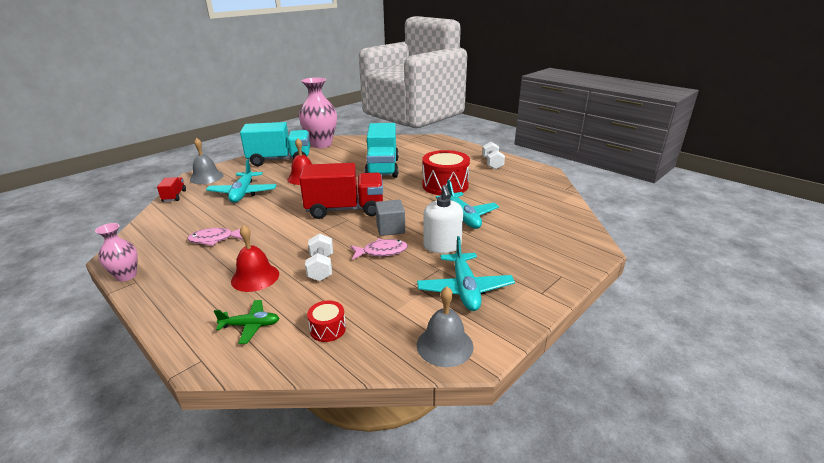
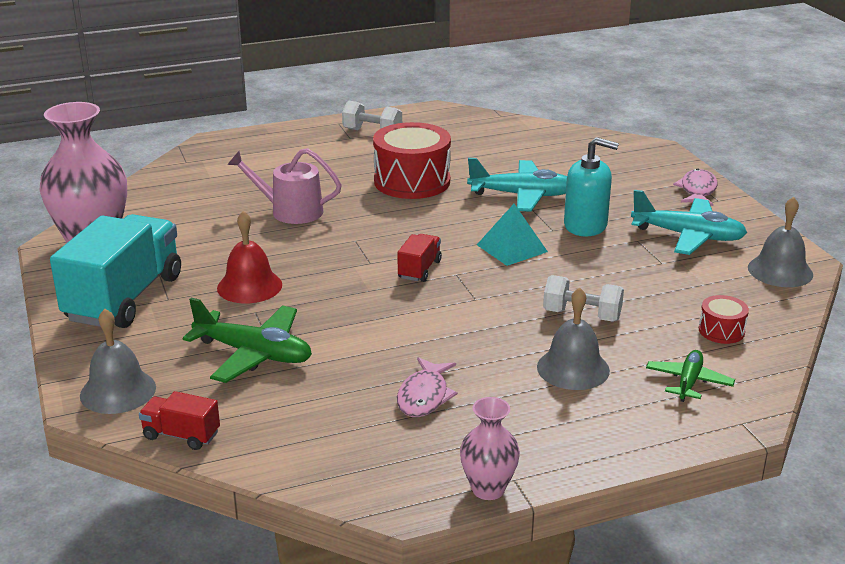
camera: 65 degrees left, 0 degrees up
turquoise plane [206,159,277,203] -> green plane [183,298,312,383]
red bell [231,225,279,292] -> grey bell [537,287,610,390]
red truck [299,163,383,219] -> red truck [397,234,442,282], size x0.45
pink fish [350,239,408,260] -> pink fish moved to [673,168,718,206]
turquoise truck [365,123,399,178] -> pink watering can [227,148,342,224]
grey cube [375,200,405,236] -> turquoise pyramid [477,204,548,266]
white soap dispenser [423,185,463,253] -> turquoise soap dispenser [564,137,619,237]

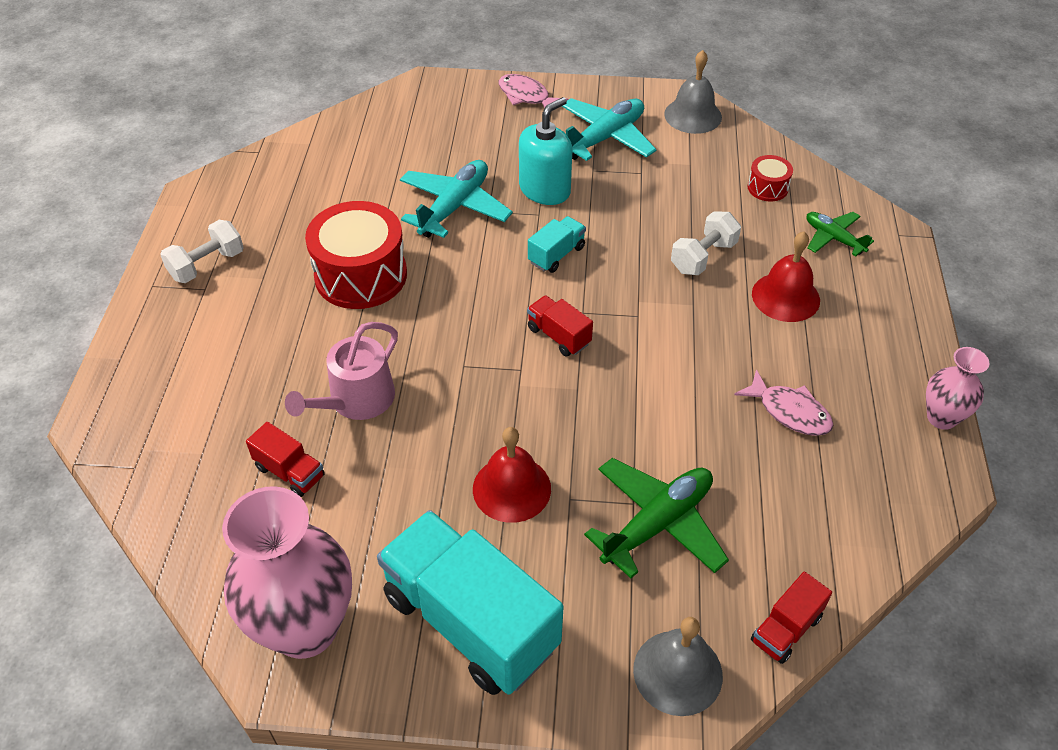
camera: 65 degrees left, 20 degrees up
turquoise pyramid [477,204,548,266] -> turquoise truck [528,216,586,273]
grey bell [537,287,610,390] -> red bell [752,231,820,322]
none -> red truck [246,422,325,497]

